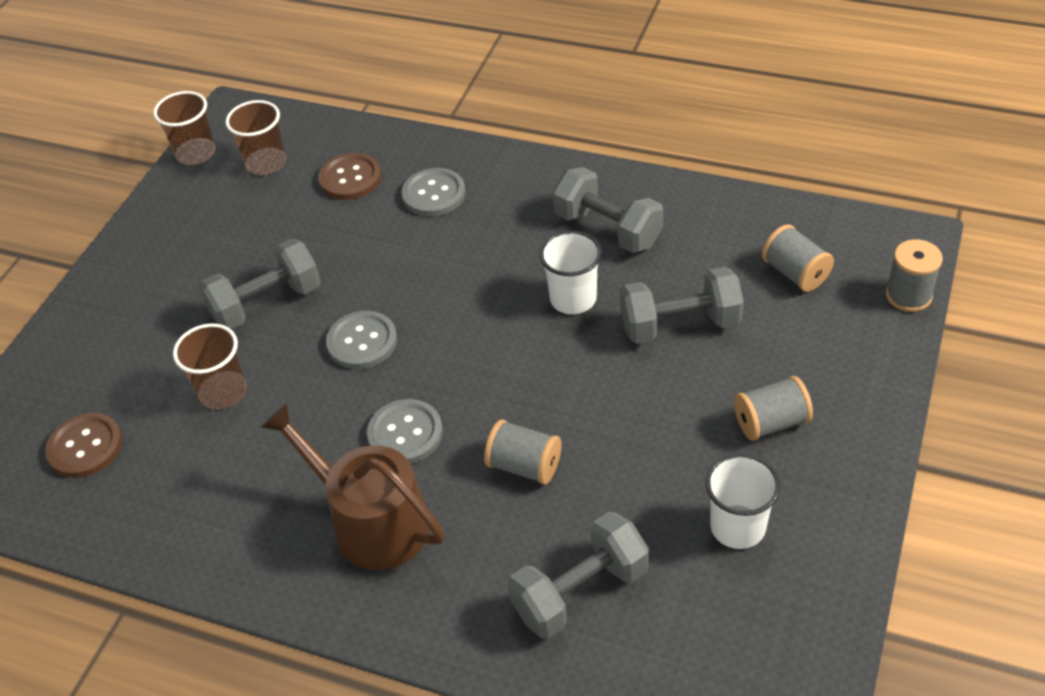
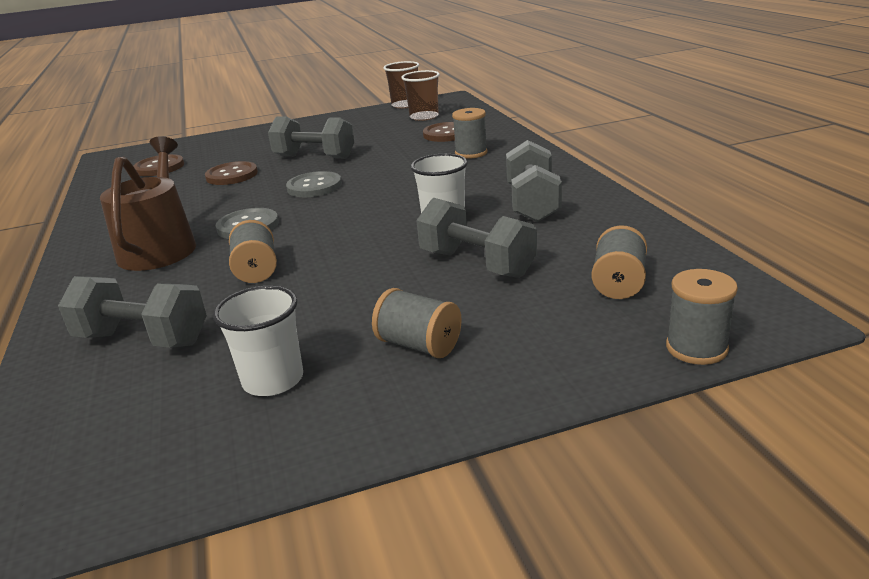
camera: 50 degrees right, 20 degrees down
brown cup [173,323,247,409] -> brown button [205,161,258,185]
grey button [402,168,466,216] -> grey spool [452,108,487,159]

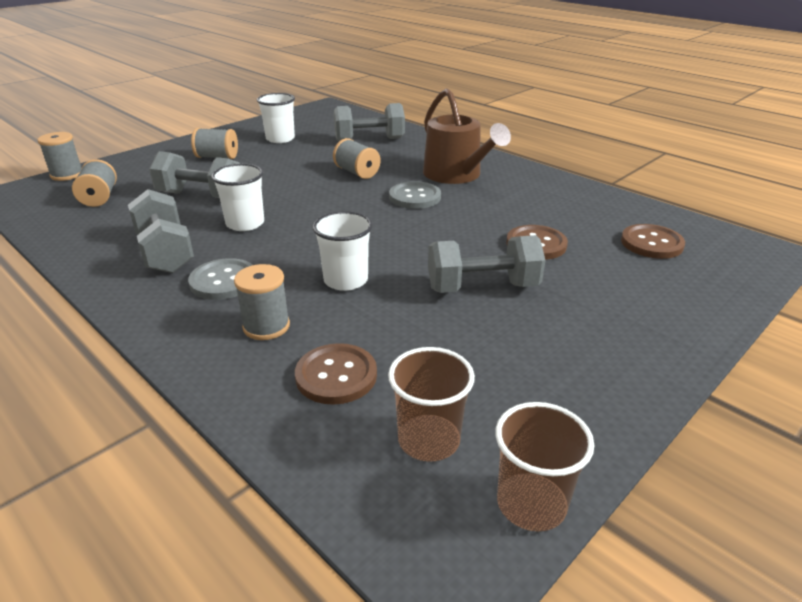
camera: 150 degrees right, 5 degrees up
grey button [286,171,342,197] -> grey button moved to [188,258,252,300]
none -> white cup [312,211,373,291]

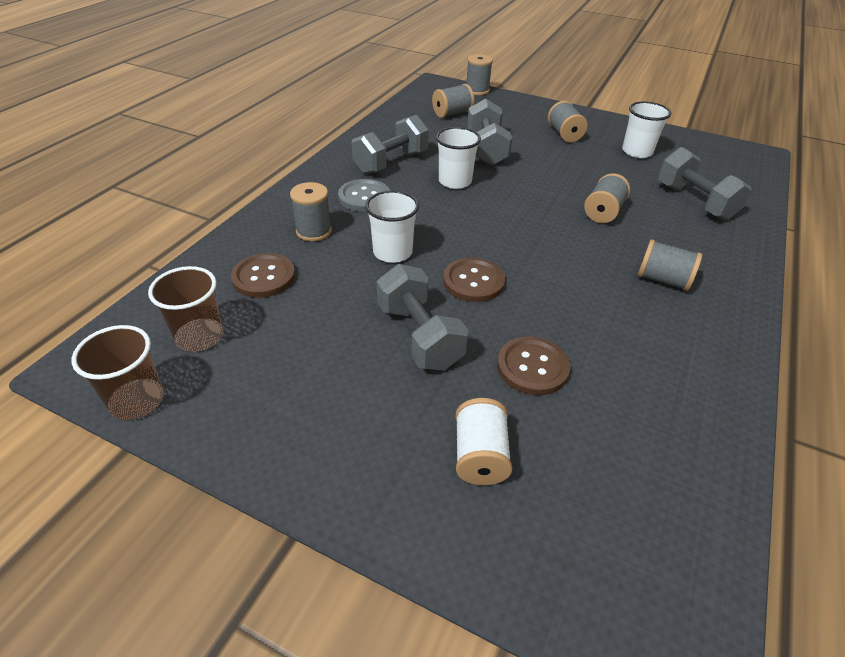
camera: 70 degrees right, 10 degrees up
grey button [389,181,441,209] -> none
brown watering can [423,88,511,184] -> grey spool [637,240,702,291]
brown button [621,224,685,259] -> brown button moved to [443,258,505,302]
none -> white spool [455,398,512,485]

